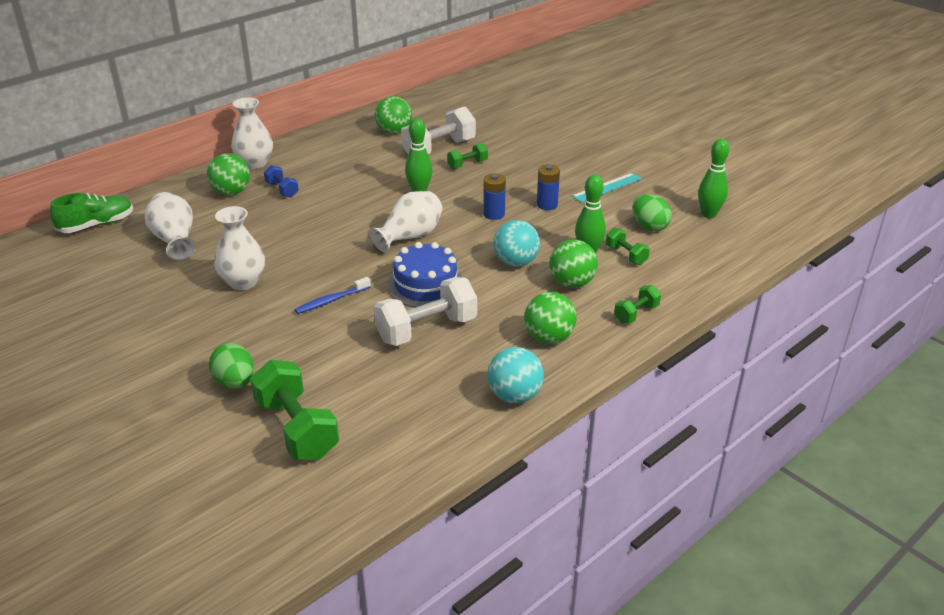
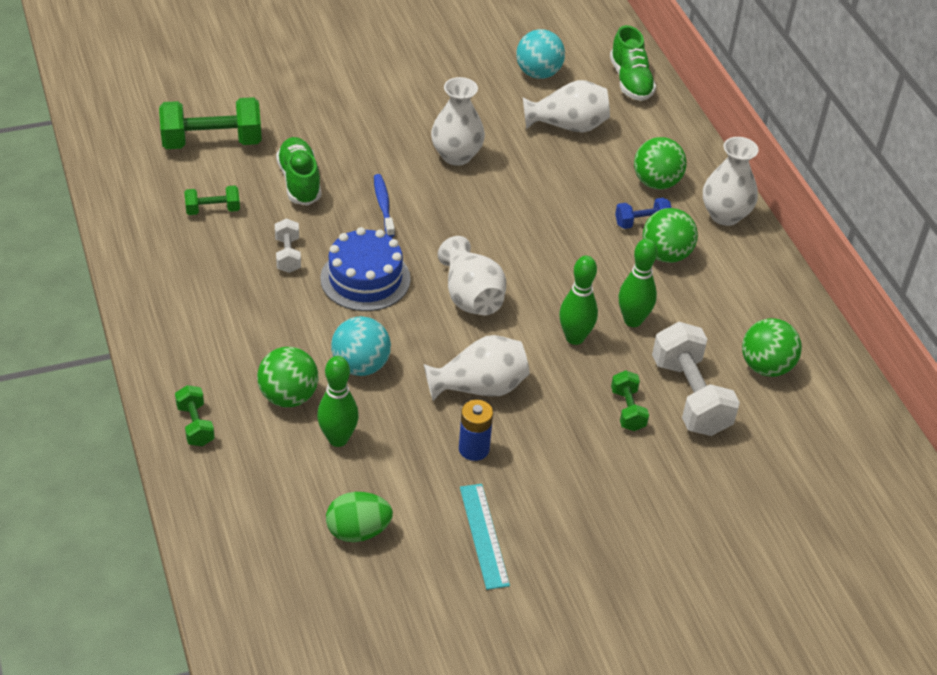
camera: 110 degrees right, 10 degrees up
green egg [209,343,254,389] -> none
white dumbbell [374,277,477,346] -> white dumbbell [275,218,301,273], size x0.52
blue battery [483,173,506,220] -> white vase [424,335,530,401]
turquoise ball [487,347,544,403] -> turquoise ball moved to [516,29,565,79]
green ball [524,292,576,344] -> green ball moved to [642,208,698,263]
green dumbbell [606,228,650,265] -> green dumbbell moved to [184,185,240,215]
green bowling pin [698,139,729,218] -> green bowling pin moved to [619,238,658,327]
none -> green shoe [276,137,321,206]

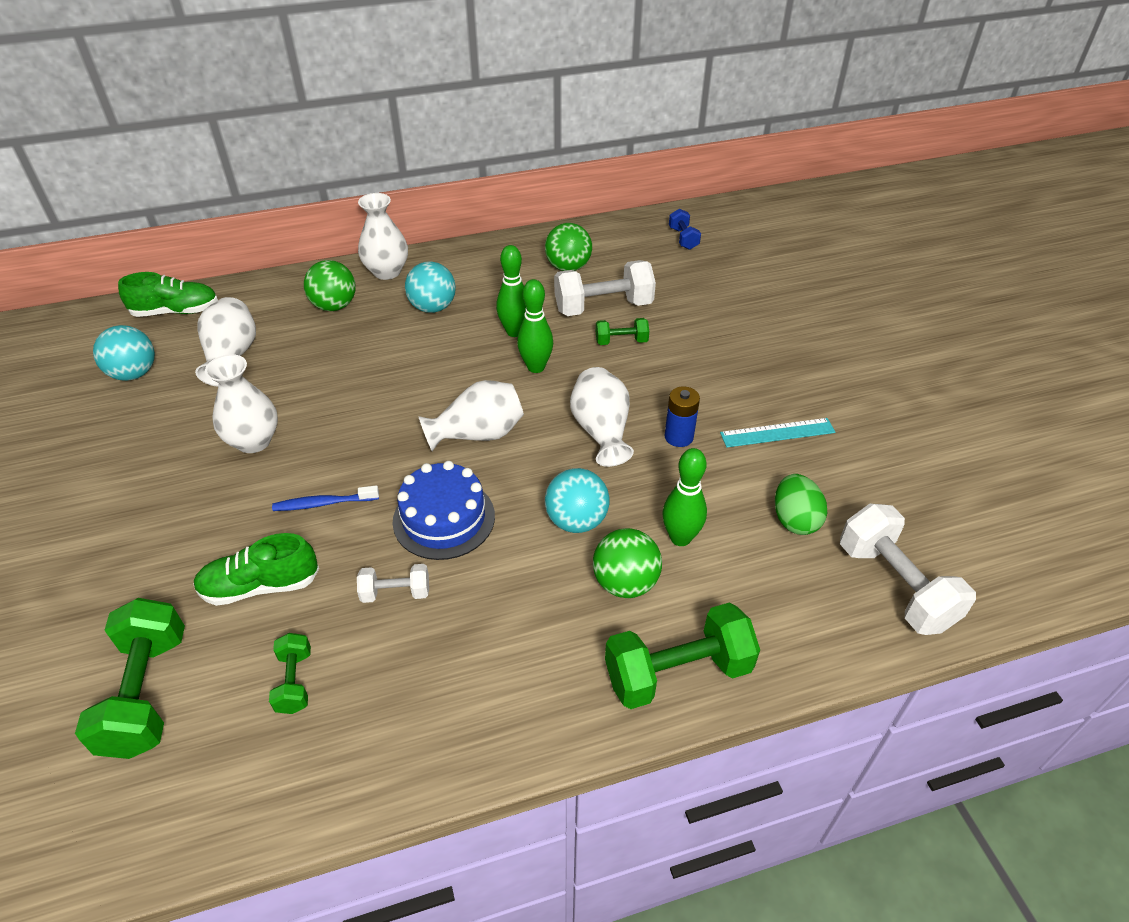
camera: 85 degrees left, 0 degrees up
green dumbbell [175,385,215,446] -> green dumbbell [605,602,760,709], size x1.92
blue dumbbell [615,198,672,229] -> blue dumbbell moved to [669,208,701,250]
green ball [642,208,698,263] -> turquoise ball [405,262,456,313]
none -> white dumbbell [840,504,976,635]

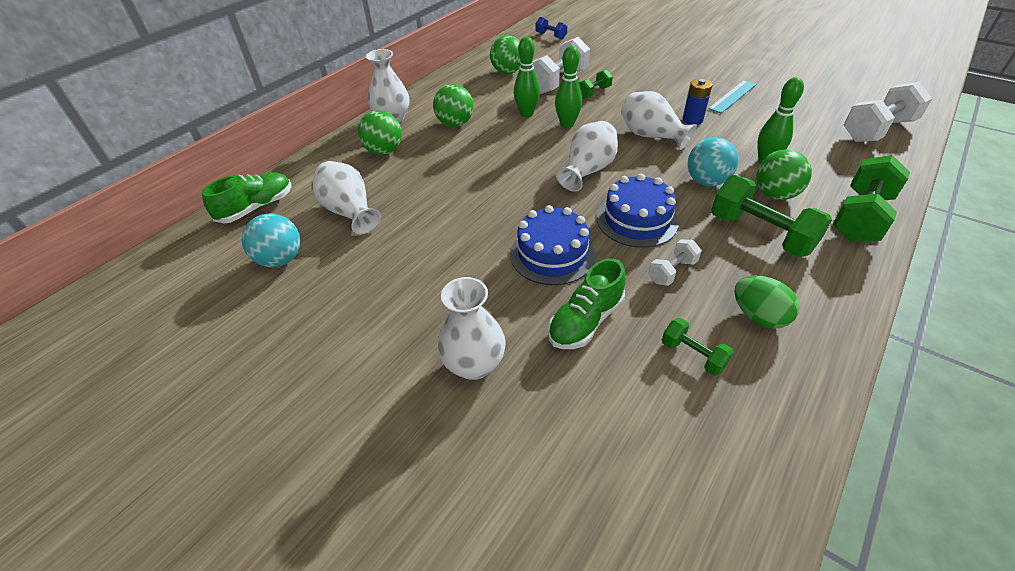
camera: 35 degrees left, 0 degrees up
green dumbbell [75,598,185,759] -> green dumbbell moved to [711,175,832,257]
white vase [205,354,278,453] -> white vase moved to [437,277,506,380]
blue toothbrush [272,485,379,511] -> blue cake [510,205,595,285]
turquoise ball [405,262,456,313] -> green ball [433,84,474,127]
green egg [775,474,827,535] -> green egg moved to [734,275,799,329]
white dumbbell [840,504,976,635] -> white dumbbell turned 60 degrees counterclockwise [844,82,932,142]

